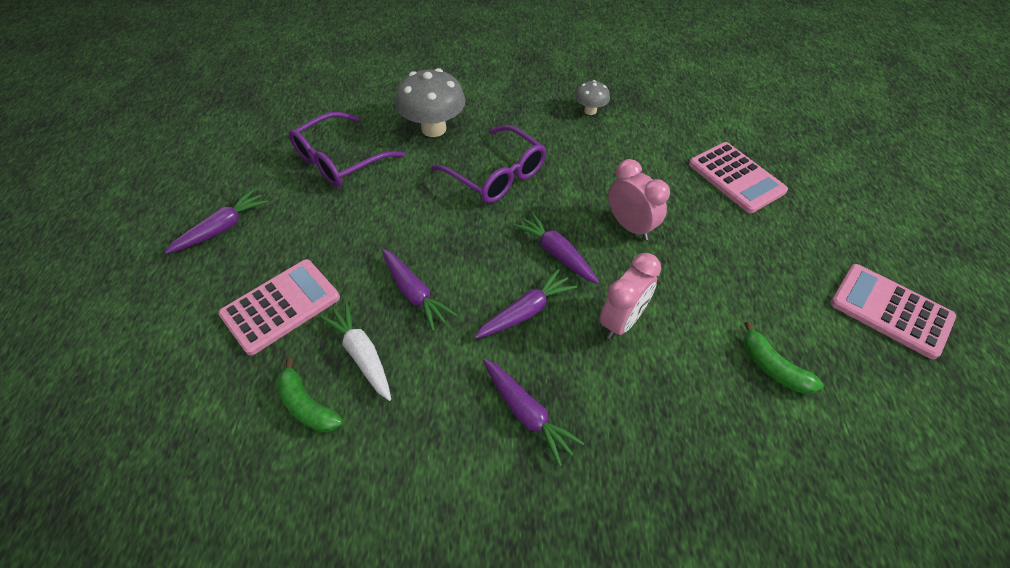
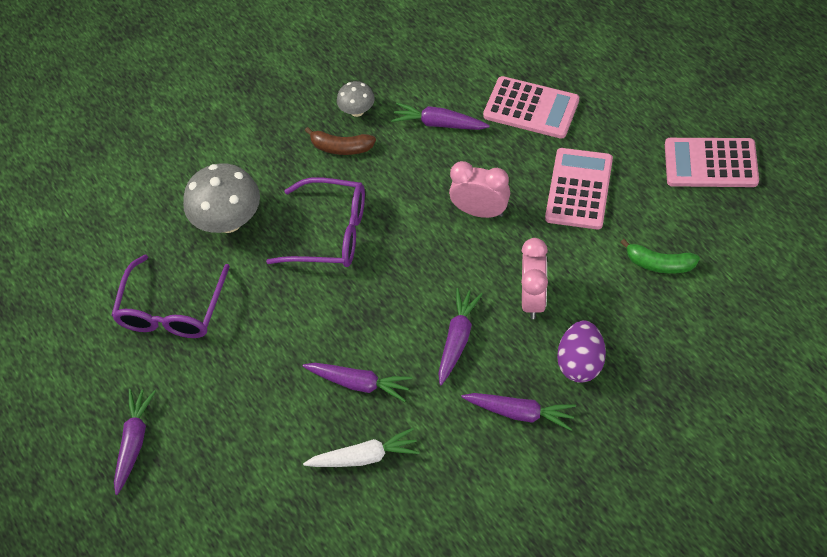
camera: 30 degrees left, 5 degrees up
pink calculator [218,259,340,356] -> pink calculator moved to [545,148,613,230]
green banana [276,358,343,433] -> none
white carrot [320,302,391,401] -> white carrot turned 150 degrees clockwise [303,428,419,467]
purple carrot [513,212,599,284] -> purple carrot moved to [391,103,490,130]
none -> brown banana [305,127,376,155]
none -> purple egg [557,320,606,383]

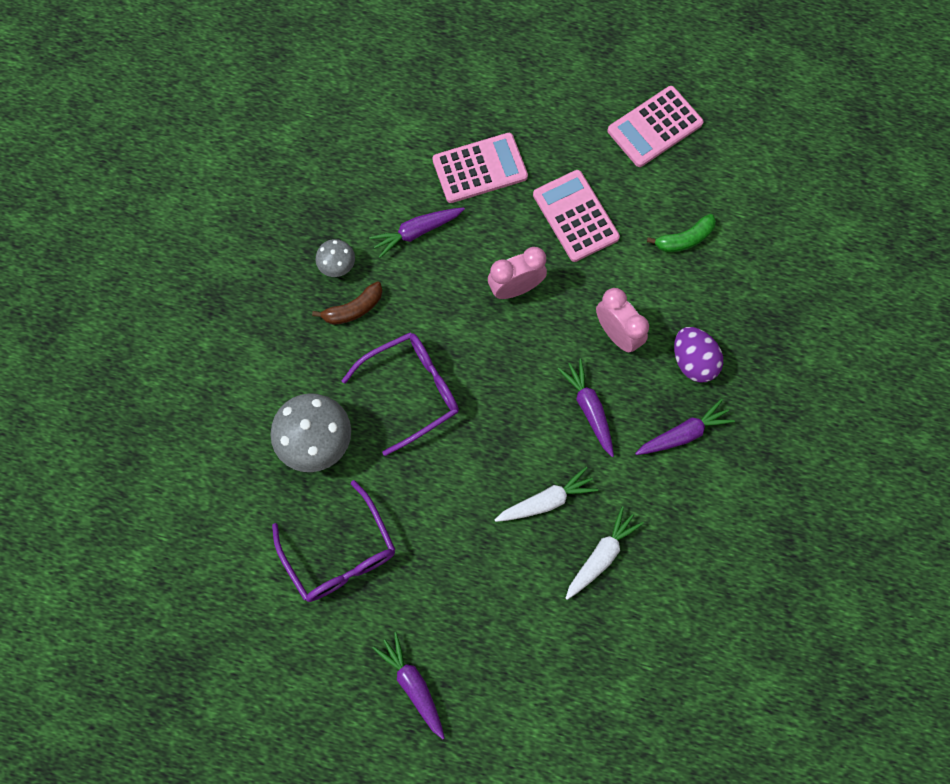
camera: 45 degrees left, 15 degrees up
purple carrot [302,363,412,402] -> white carrot [495,467,598,522]

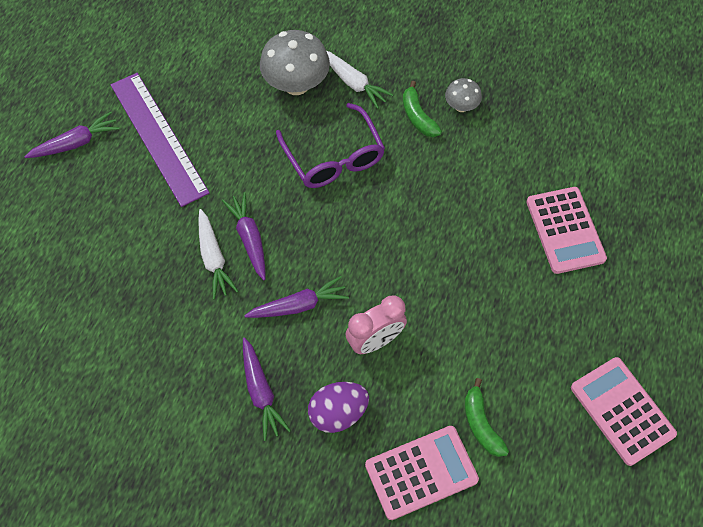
camera: 95 degrees right, 10 degrees down
purple glasses [272,480,396,602] -> none
brown banana [312,281,383,325] -> green banana [403,81,442,137]
purple carrot [369,208,465,258] -> purple carrot moved to [222,192,266,280]
pink clock [488,247,547,299] -> none
pink calculator [533,170,620,262] -> pink calculator moved to [365,426,479,520]
white carrot [565,506,644,600] -> white carrot moved to [326,51,393,109]
none -> purple ruler [111,73,210,207]

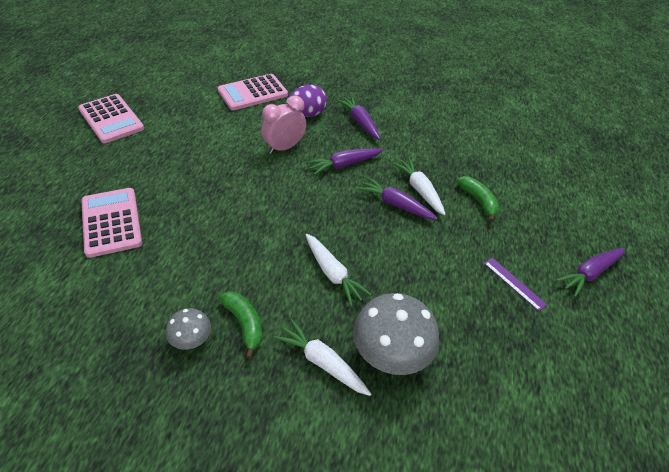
camera: 170 degrees right, 15 degrees down
purple ruler [111,73,210,207] -> purple ruler [484,258,547,311], size x0.41
purple carrot [222,192,266,280] -> purple carrot turned 150 degrees clockwise [356,176,438,220]
purple glasses [276,103,385,188] -> white carrot [305,233,371,306]
green banana [465,378,509,457] -> green banana moved to [457,176,499,222]

